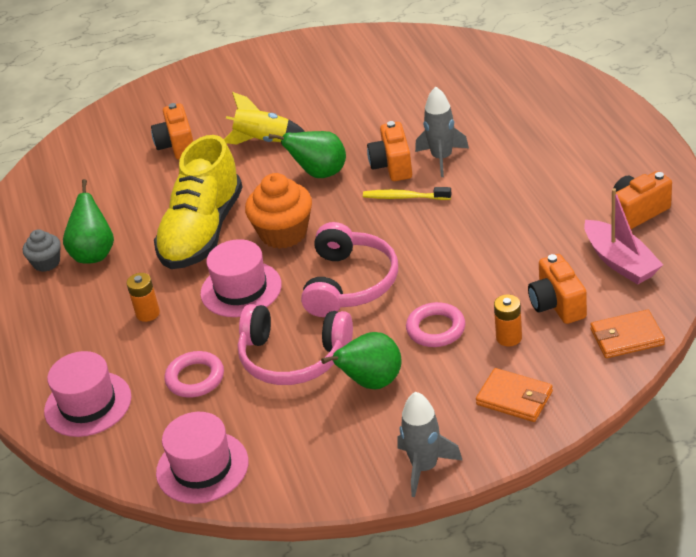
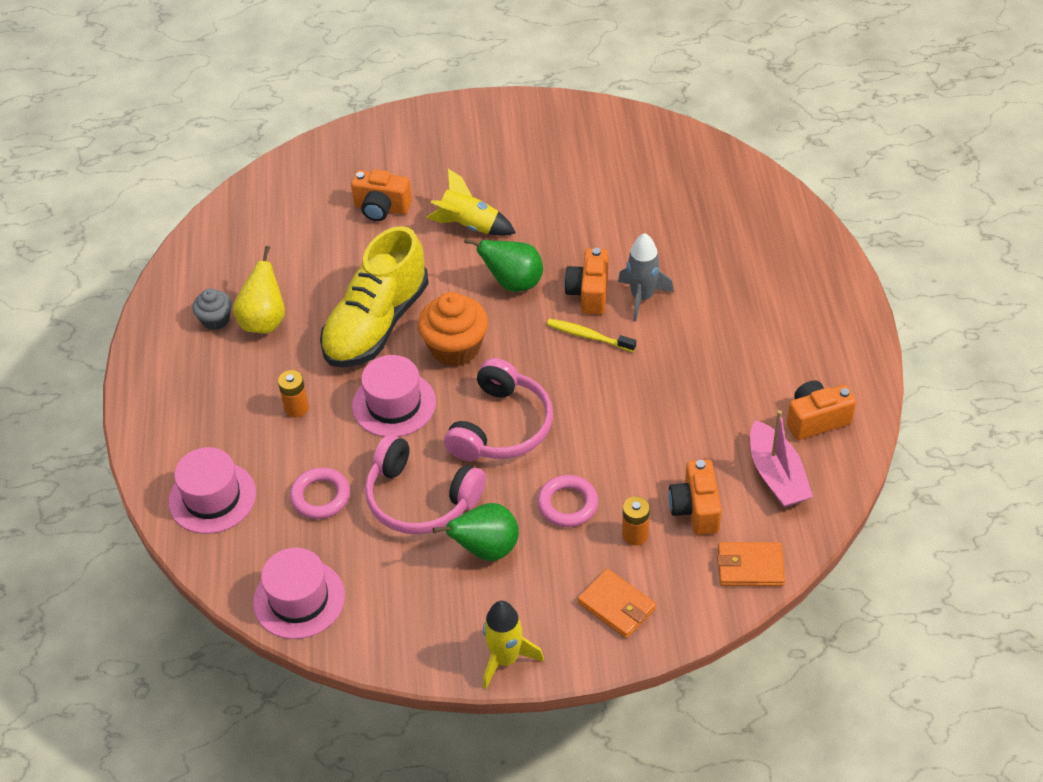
camera: 10 degrees right, 10 degrees up
green pear [63,179,114,264] -> yellow pear [233,246,285,334]
orange camera [151,103,193,160] -> orange camera turned 75 degrees counterclockwise [351,169,412,221]
grey rocket [398,392,463,497] -> yellow rocket [483,601,544,689]

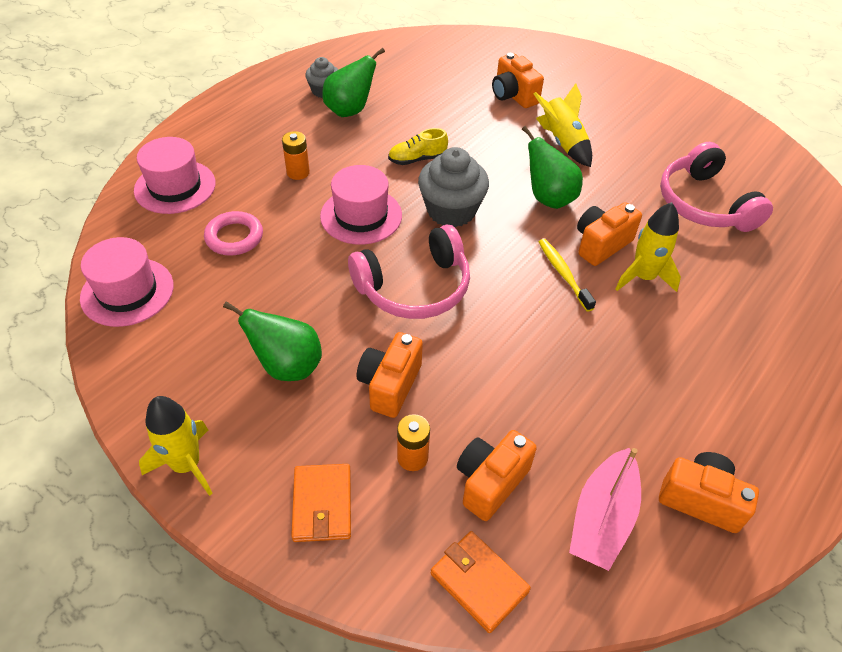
camera: 40 degrees right, 0 degrees up
yellow pear [233,246,285,334] -> green pear [322,48,385,117]
yellow shoe [320,226,429,367] -> yellow shoe [388,128,448,165], size x0.42
pink headphones [365,435,486,534] -> pink headphones moved to [660,142,773,232]
orange cupcake [418,292,488,366] -> grey cupcake [418,147,489,227]
pink ring [537,475,598,527] -> orange camera [357,332,423,418]
grey rocket [618,233,674,321] -> yellow rocket [615,202,681,292]

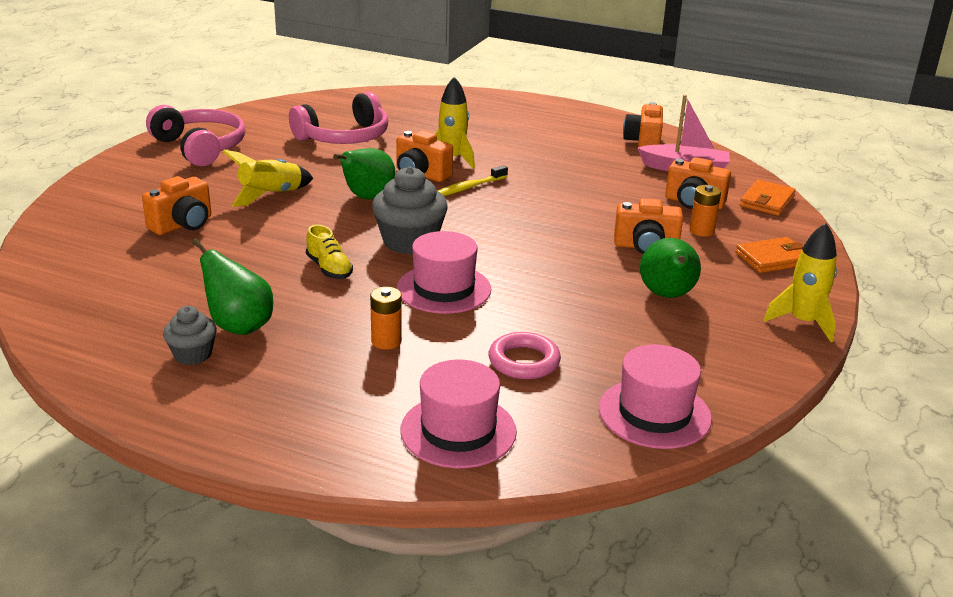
camera: 105 degrees left, 20 degrees down
pink headphones [348,225,470,319] -> pink headphones moved to [146,105,246,167]

